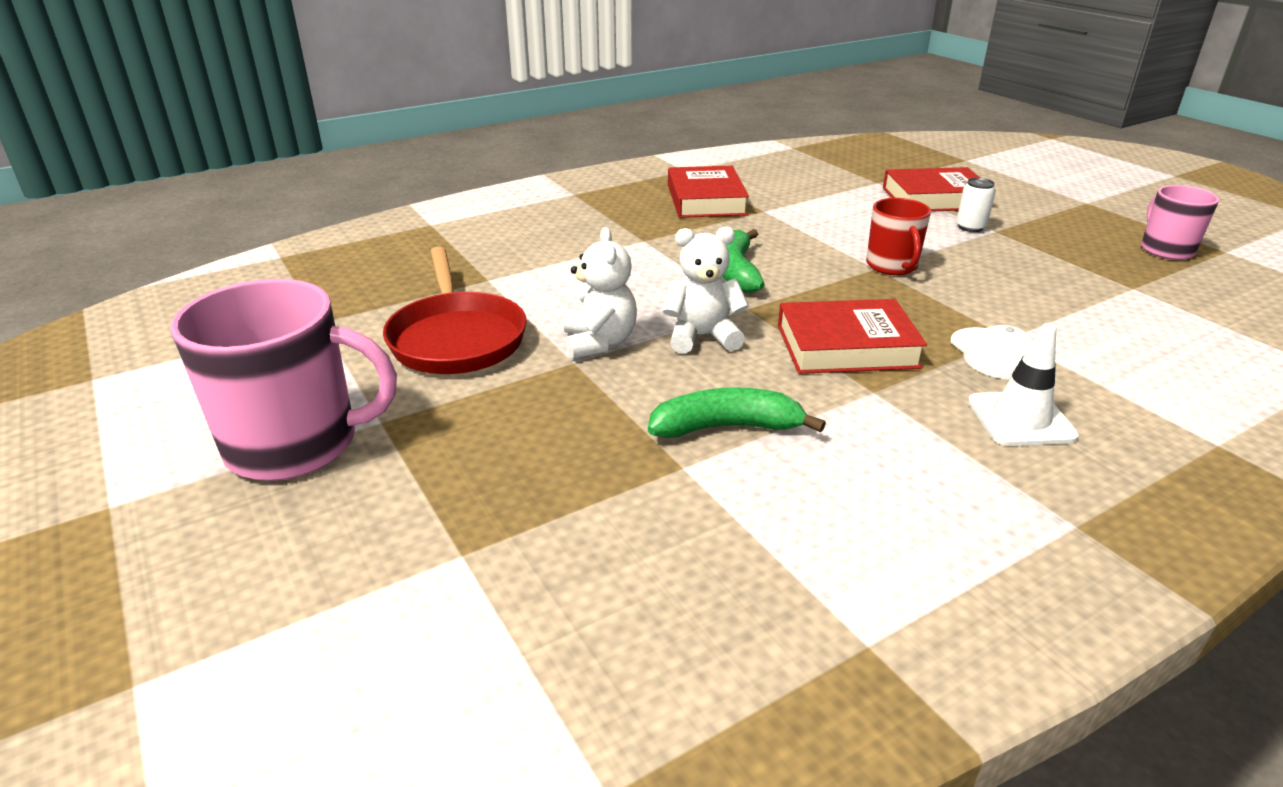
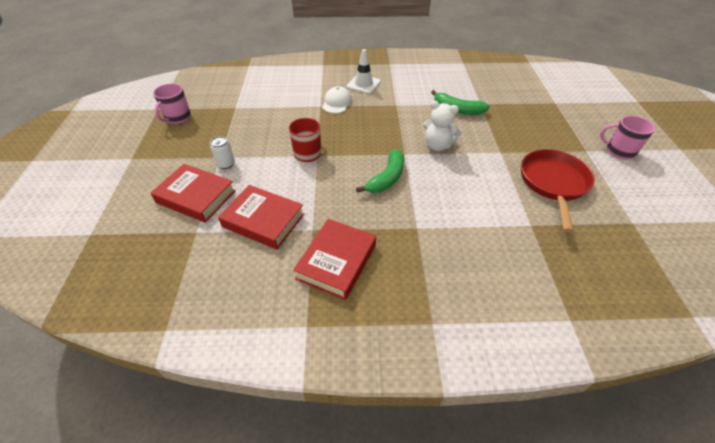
camera: 150 degrees left, 15 degrees up
pink mug [171,279,397,481] -> pink mug [600,116,655,160], size x0.56
white teddy bear [564,227,637,359] -> none
red book [778,299,927,374] -> red book moved to [218,185,304,249]

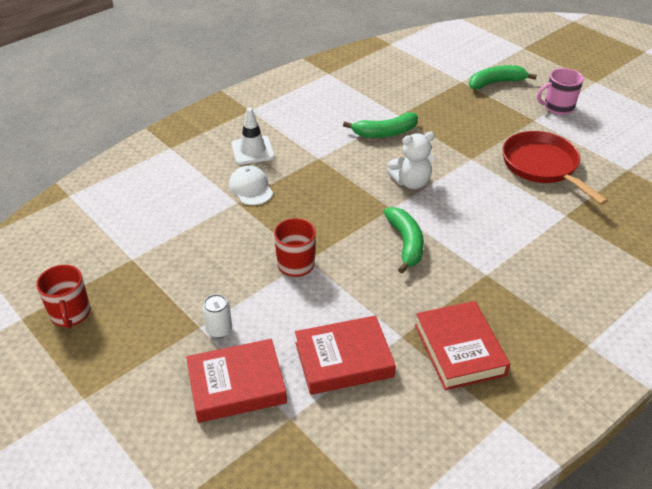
camera: 40 degrees left, 5 degrees down
pink mug [153,83,191,124] -> red mug [36,265,91,329]
none -> green banana [469,65,537,89]

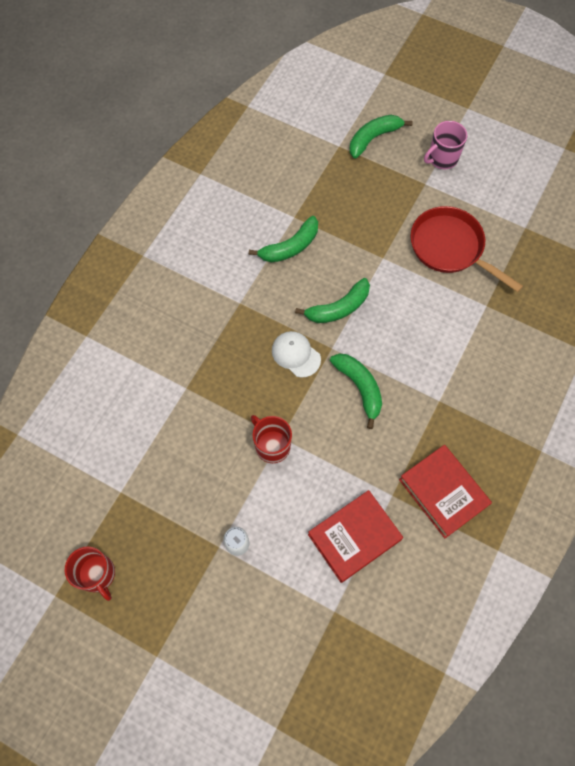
camera: 20 degrees left, 25 degrees up
red book [186,339,287,423] -> none
white cap [229,166,273,205] -> white cap moved to [272,331,321,378]
white traffic cone [231,108,275,165] -> none
white teddy bear [387,132,435,189] -> green banana [295,278,370,323]

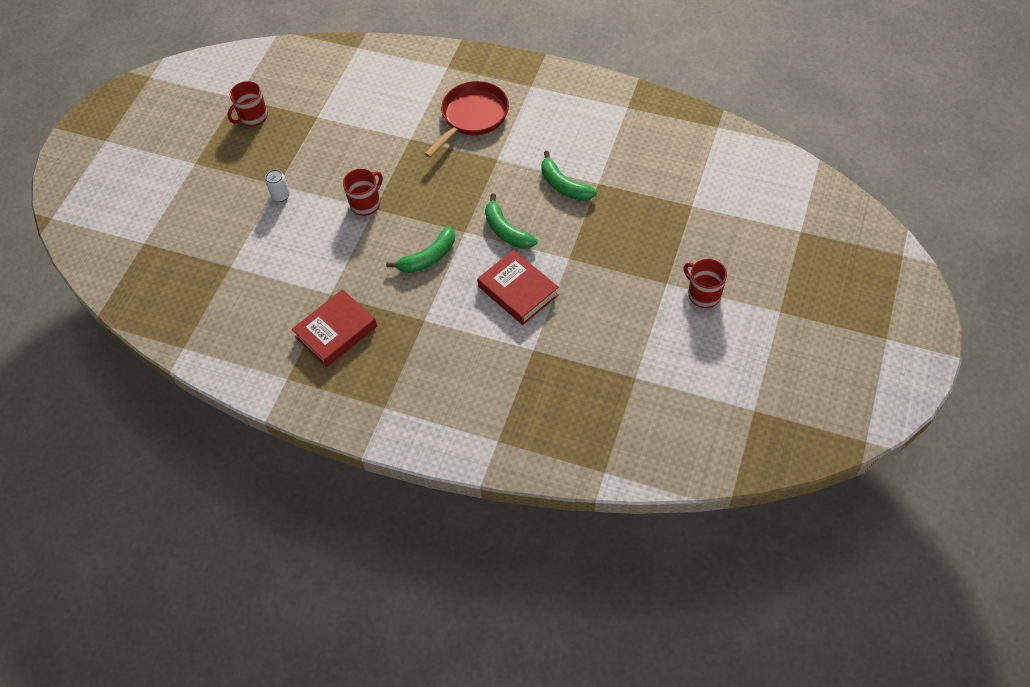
camera: 85 degrees right, 10 degrees down
white cap [272,331,321,378] -> none
red book [308,490,403,583] -> red book moved to [477,250,559,325]
green banana [350,115,413,159] -> none
red pan [410,206,523,292] -> red pan moved to [424,81,509,158]
pink mug [424,121,467,169] -> red mug [684,259,727,308]

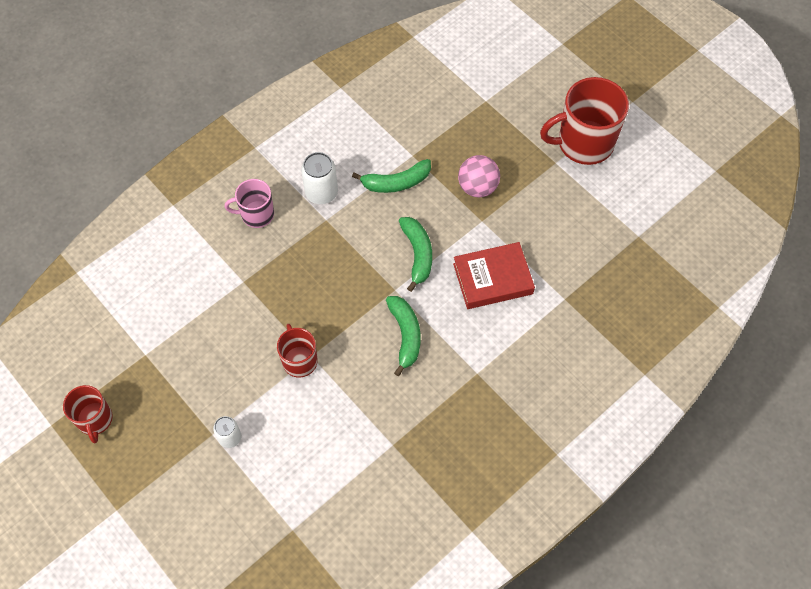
camera: 65 degrees left, 5 degrees up
red book [292,289,377,367] -> none
red pan [424,81,509,158] -> pink mug [225,179,274,228]
green banana [485,194,537,249] -> green banana turned 90 degrees counterclockwise [399,217,432,292]
red mug [684,259,727,308] -> red mug [540,77,629,165], size x1.77
none -> white can [301,152,338,204]
none -> pink ball [458,155,500,197]

